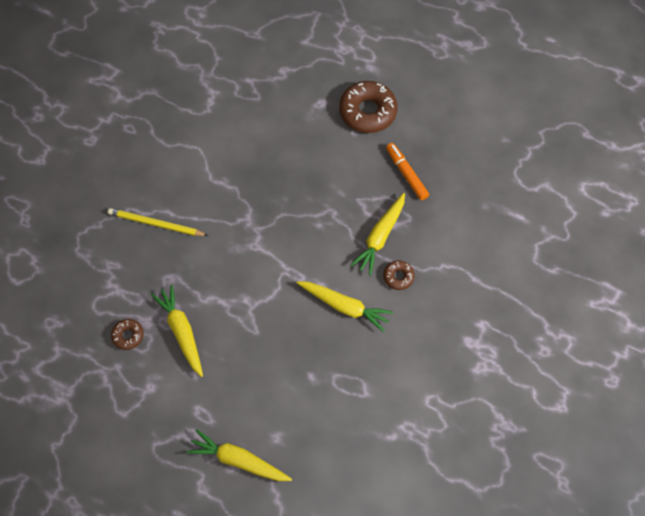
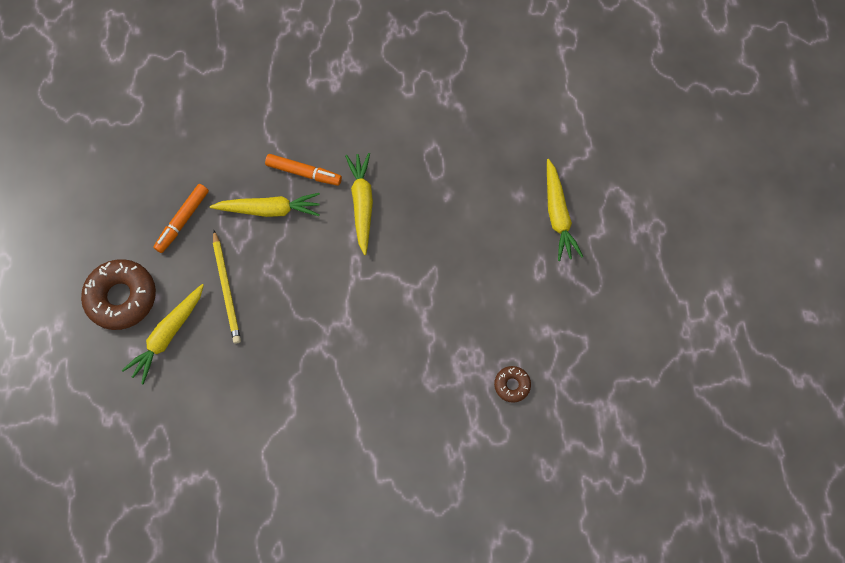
camera: 120 degrees left, 5 degrees up
yellow pencil [108,208,208,236] -> yellow pencil moved to [213,230,241,344]
yellow carrot [151,284,203,377] -> yellow carrot moved to [122,284,204,384]
brown donut [383,261,415,290] -> orange marker [265,154,342,186]

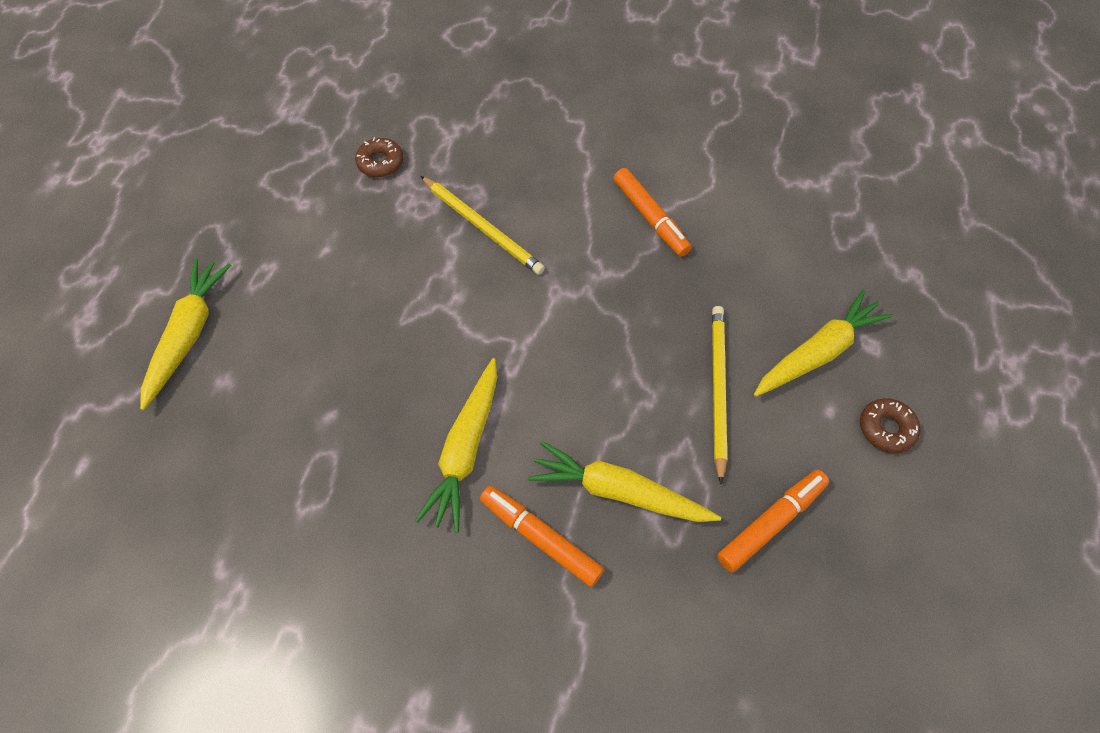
camera: 160 degrees left, 10 degrees down
brown donut [81,259,156,330] -> brown donut [860,398,920,453], size x0.49
none -> yellow pencil [420,176,545,275]
none -> orange marker [614,168,692,257]

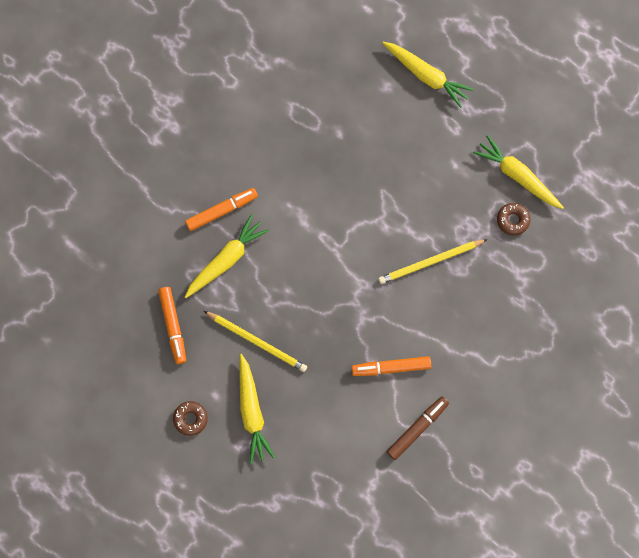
camera: 115 degrees right, 15 degrees up
yellow carrot [415,358,497,533] -> yellow carrot moved to [473,135,564,209]
none -> brown marker [387,396,449,460]

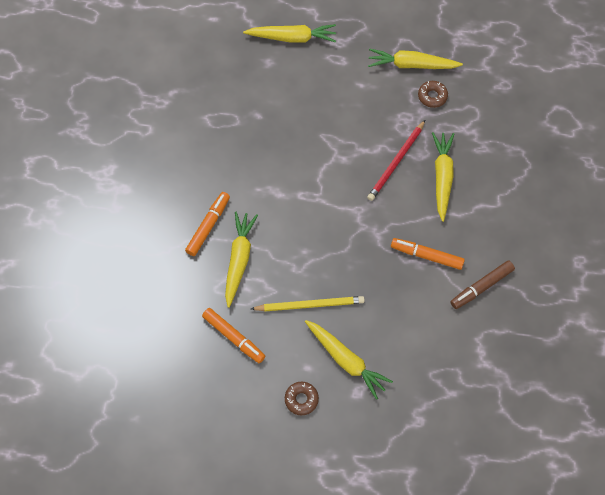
camera: 35 degrees left, 10 degrees down
orange marker [352,356,431,376] -> orange marker turned 60 degrees clockwise [391,238,465,270]
yellow pencil [378,239,488,284] -> red pencil [367,120,425,201]
brown marker [387,396,449,460] -> brown marker turned 135 degrees counterclockwise [450,260,515,309]
none -> yellow carrot [432,132,454,222]

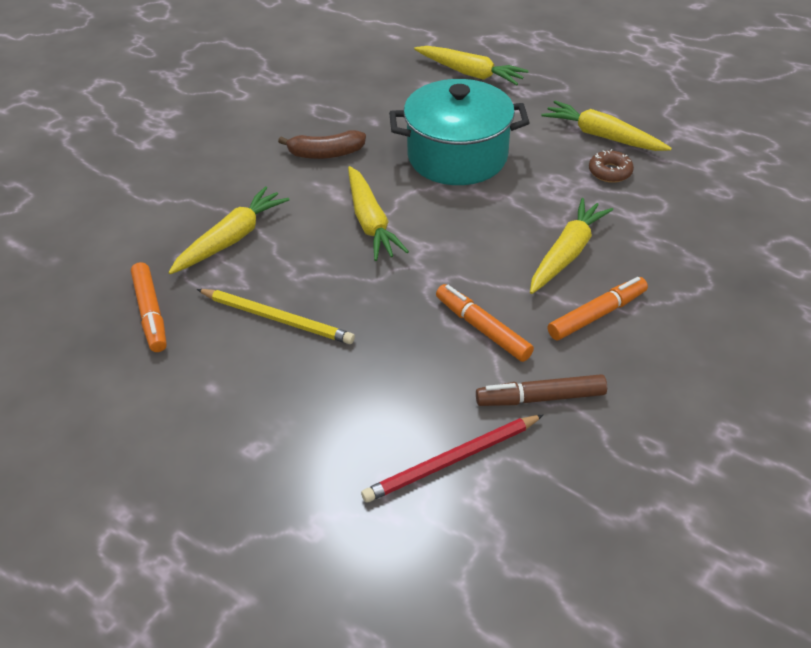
camera: 30 degrees right, 20 degrees down
orange marker [185,192,230,256] -> orange marker moved to [548,277,648,340]
brown donut [285,382,319,415] -> none
yellow carrot [305,320,393,400] -> yellow carrot moved to [348,166,409,261]
red pencil [367,120,425,201] -> red pencil moved to [361,414,544,503]
none -> brown banana [278,130,366,159]
none -> turquoise pot [389,79,530,185]

